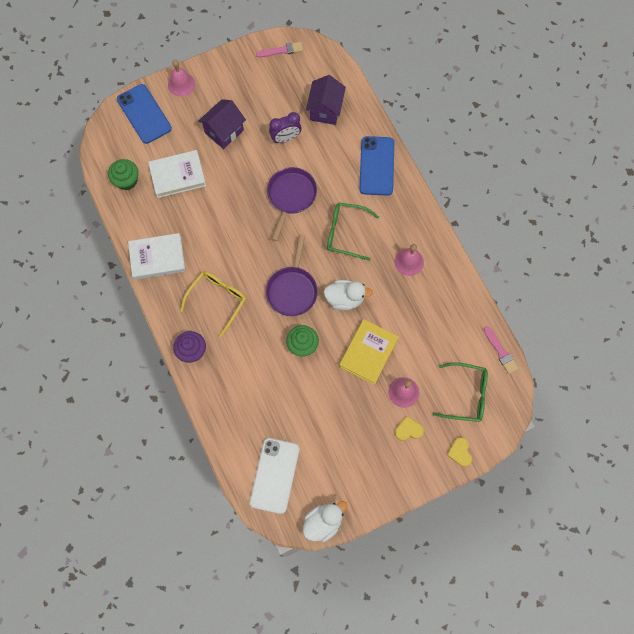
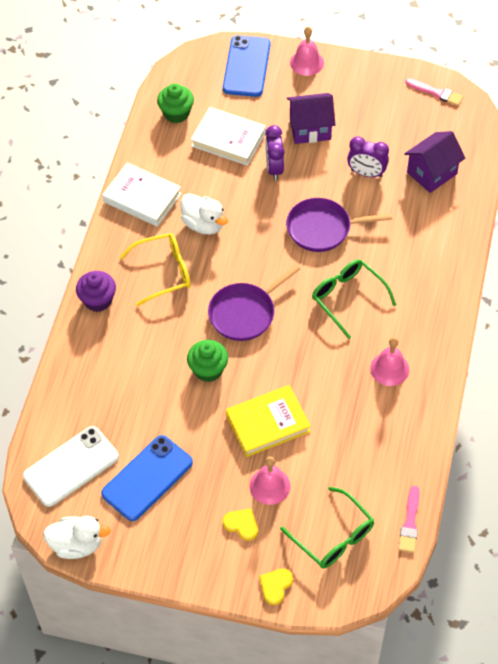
camera: 40 degrees right, 15 degrees down
purple pan [267,167,317,241] -> purple pan turned 150 degrees counterclockwise [286,198,392,252]
white duck [324,280,373,310] -> white duck moved to [181,194,228,235]
blue phone [359,136,394,196] -> blue phone moved to [101,435,193,521]
none -> purple clock [265,125,284,180]

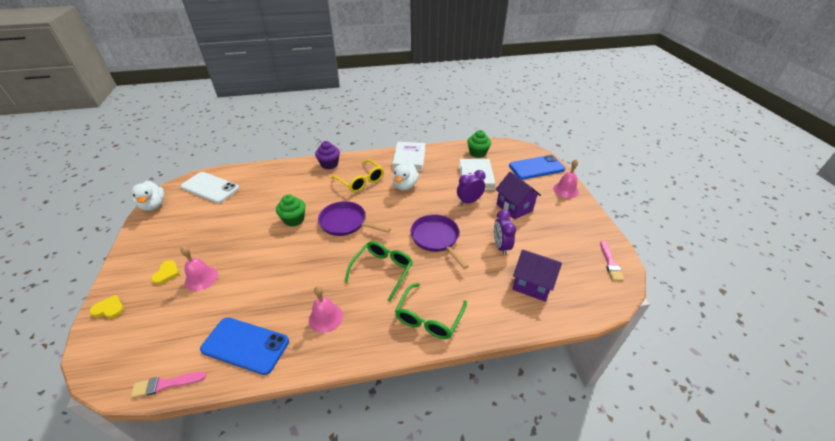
camera: 65 degrees right, 15 degrees down
blue phone [101,435,193,521] -> blue phone moved to [200,317,289,375]
yellow book [226,385,311,457] -> none
green glasses [280,487,374,569] -> green glasses moved to [395,283,467,339]

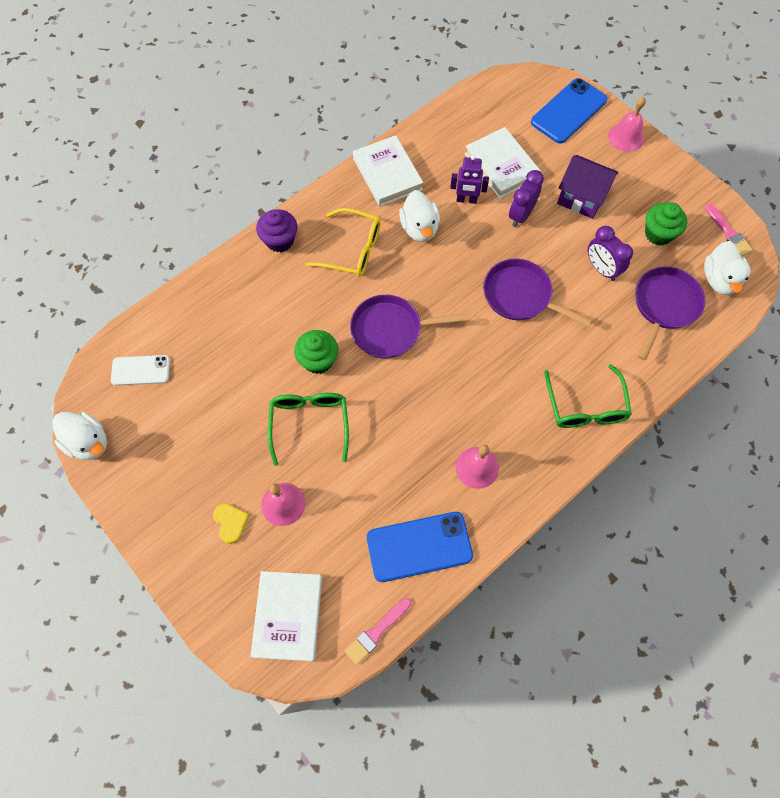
camera: 30 degrees left, 25 degrees up
yellow heart [89,295,124,318] -> none
white phone [181,172,239,203] -> white phone [111,355,170,386], size x0.62
green glasses [345,241,413,302] -> green glasses moved to [268,393,349,466]
green cupcake [467,130,491,158] -> green cupcake moved to [645,203,687,246]
purple house [513,250,562,302] -> purple pan [635,267,705,361]
none -> white book [251,571,322,662]
none -> purple robot [450,155,489,204]
none -> white duck [704,241,751,295]

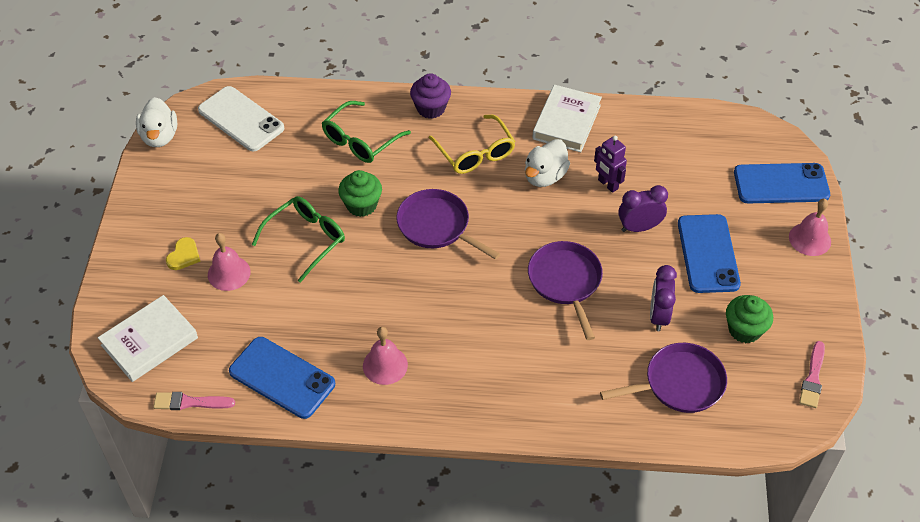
camera: 45 degrees right, 15 degrees down
white phone [111,355,170,386] -> white phone [198,86,285,152], size x1.61
white book [465,127,541,199] -> none
green glasses [544,364,632,428] -> green glasses moved to [322,101,411,163]
purple house [557,155,619,219] -> blue phone [678,214,741,293]
white duck [704,241,751,295] -> none

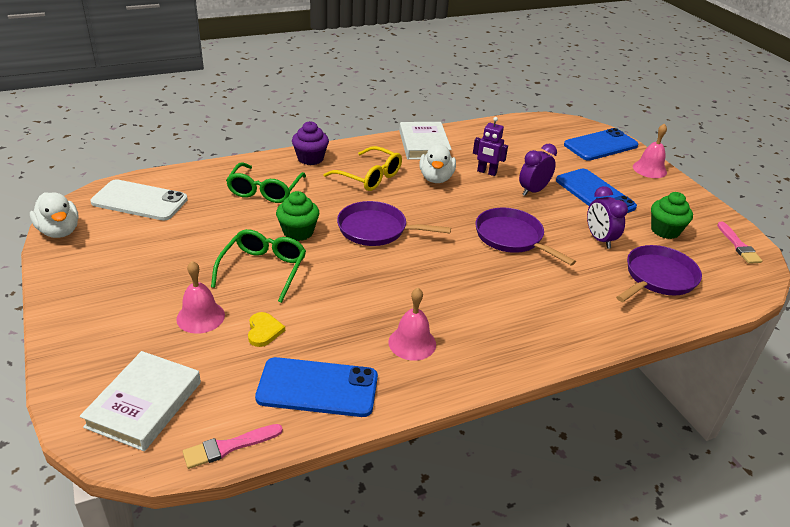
camera: 30 degrees left, 15 degrees down
yellow heart [166,237,201,270] -> yellow heart moved to [248,312,285,347]

